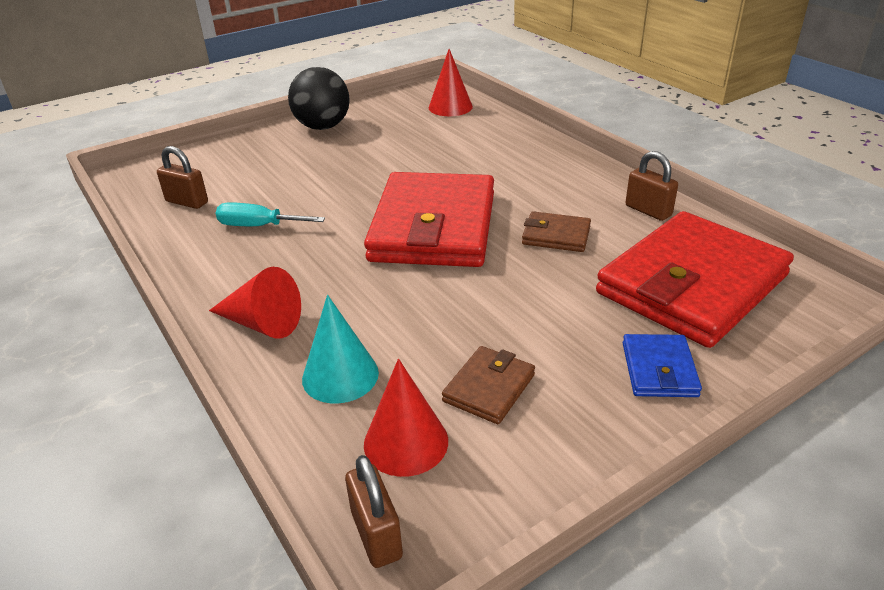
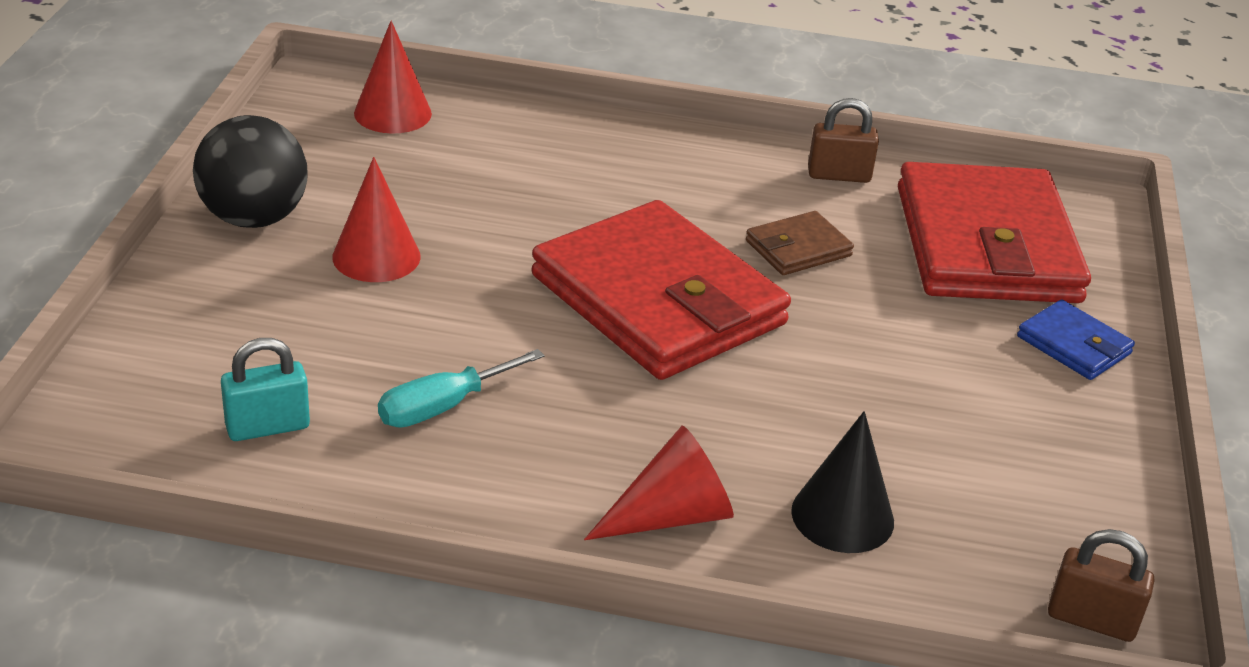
camera: 50 degrees left, 0 degrees up
brown padlock [157,146,208,209] -> turquoise padlock [221,338,310,441]
turquoise cone [302,295,379,403] -> black cone [791,411,894,553]
red cone [364,359,448,477] -> red cone moved to [332,157,421,282]
brown wallet [442,346,535,424] -> none

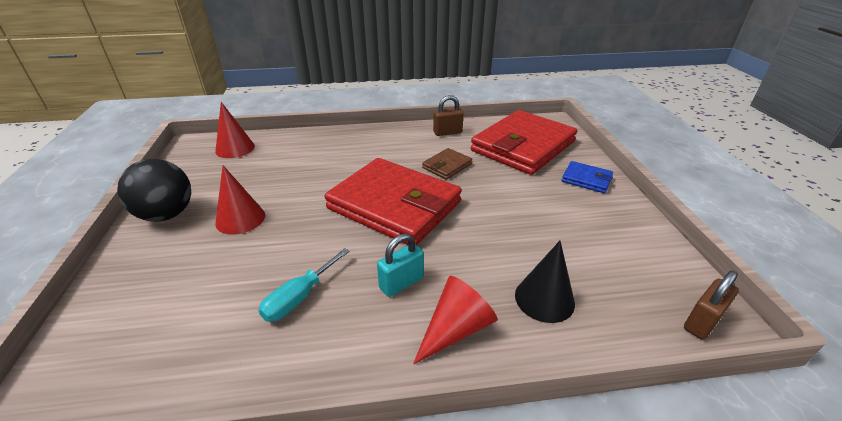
camera: 15 degrees left, 0 degrees up
turquoise padlock [221,338,310,441] -> turquoise padlock moved to [377,233,424,297]
red wallet [898,162,1091,303] -> red wallet turned 60 degrees clockwise [471,110,577,175]
brown padlock [1048,529,1154,642] -> brown padlock turned 45 degrees counterclockwise [684,271,738,339]

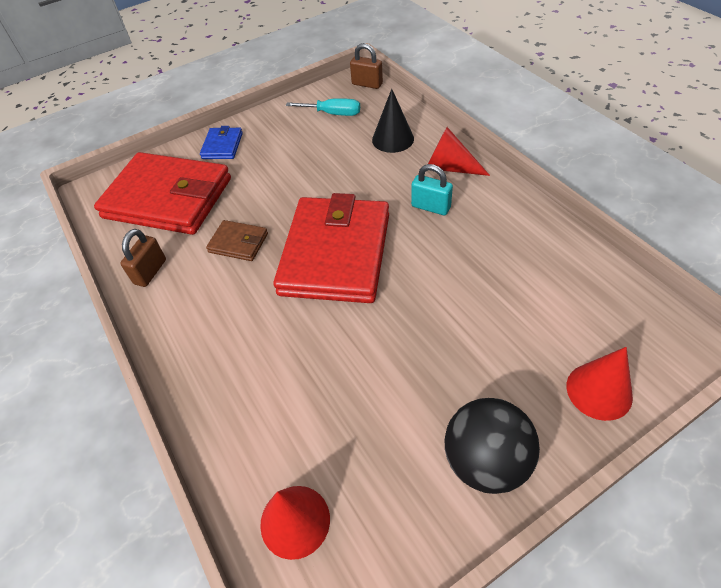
camera: 110 degrees left, 15 degrees up
red cone [215,165,265,235] -> red cone moved to [566,347,633,421]
turquoise screwdriver [258,248,349,322] -> turquoise screwdriver moved to [286,98,360,116]
brown padlock [433,95,464,136] -> brown padlock turned 60 degrees clockwise [120,229,166,287]

